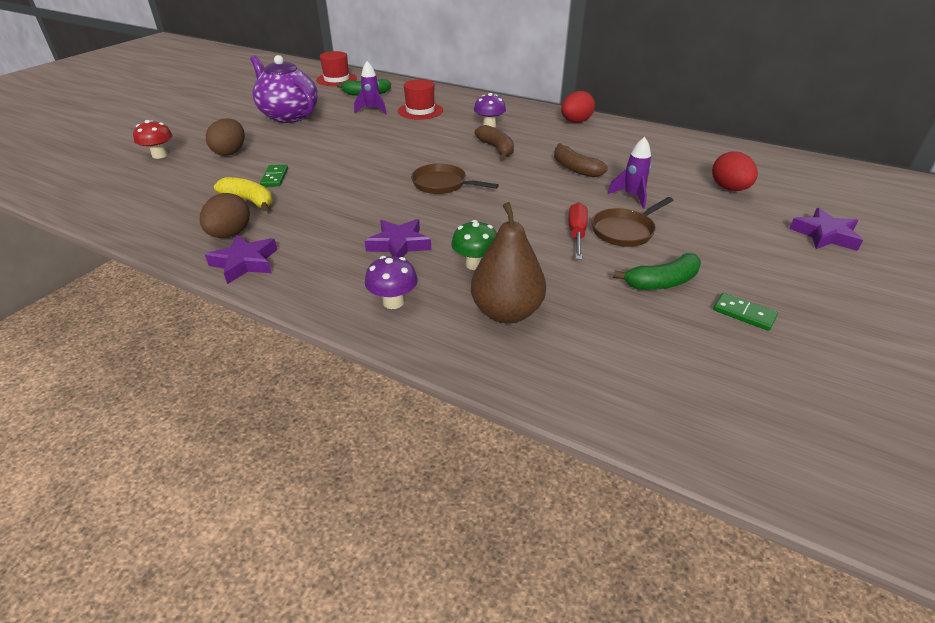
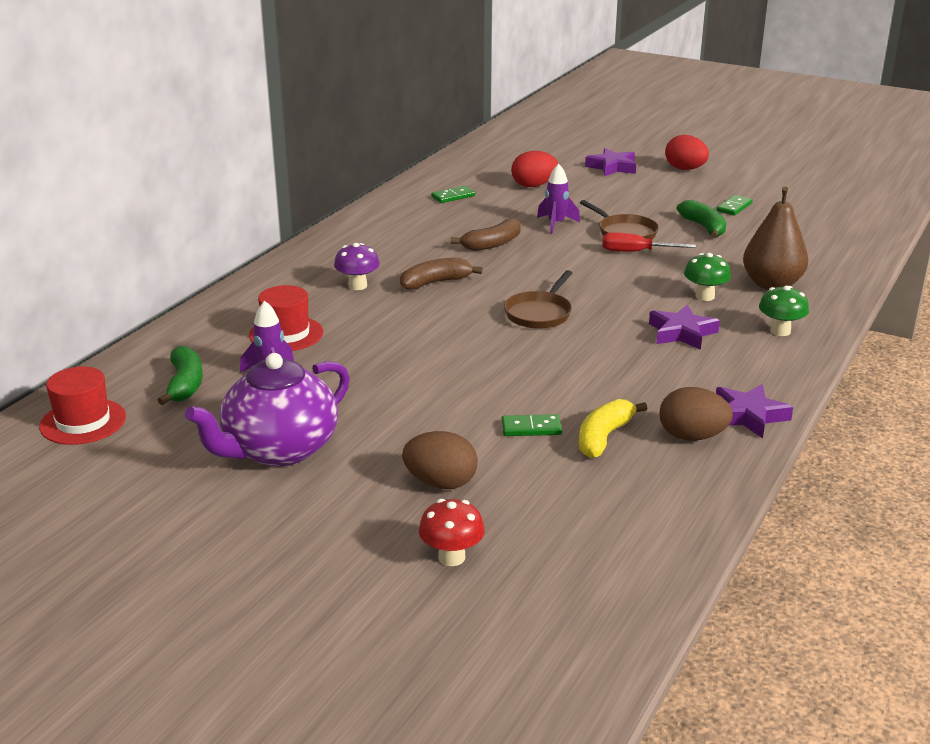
camera: 90 degrees left, 10 degrees down
purple mushroom [365,256,418,309] -> green mushroom [759,286,809,336]
red egg [561,91,595,123] -> red egg moved to [665,135,709,170]
none -> green domino [431,186,475,203]

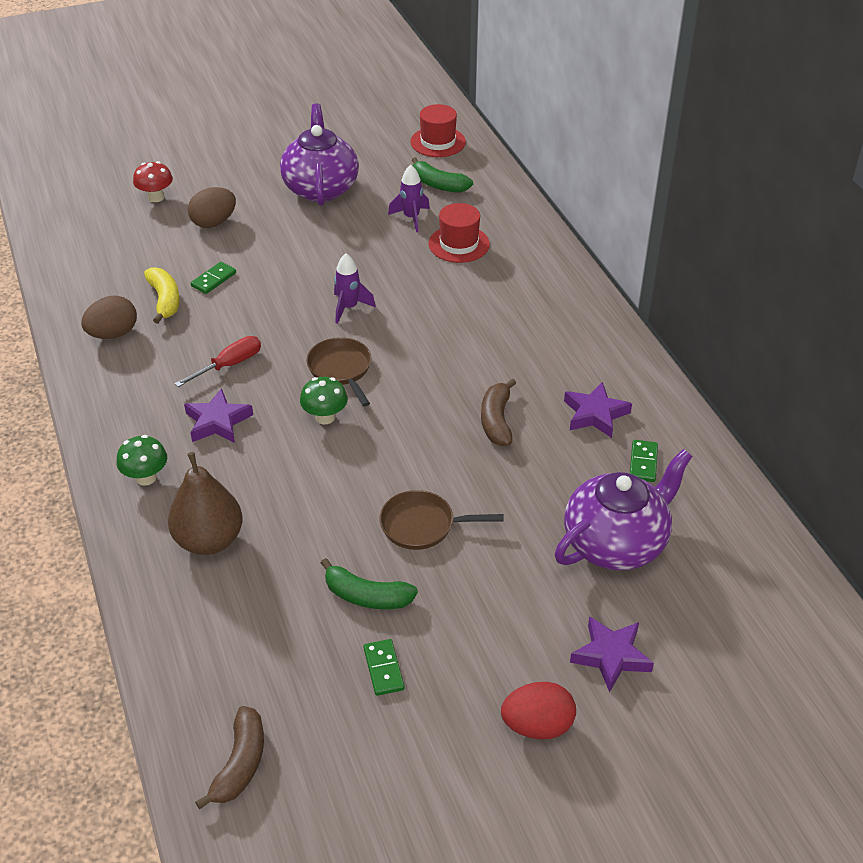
camera: 130 degrees right, 15 degrees up
purple mushroom [334,243,380,290] -> none
brown banana [400,258,483,290] -> brown banana moved to [195,706,264,809]
red egg [511,151,558,187] -> purple teapot [555,449,692,570]
purple rocket [537,164,580,234] -> purple rocket moved to [334,253,376,324]
red screwdriver [602,232,696,252] -> red screwdriver moved to [175,336,261,387]
green mushroom [684,253,731,301] -> green mushroom moved to [300,377,348,424]
purple star [716,384,793,439] -> purple star moved to [564,382,632,438]

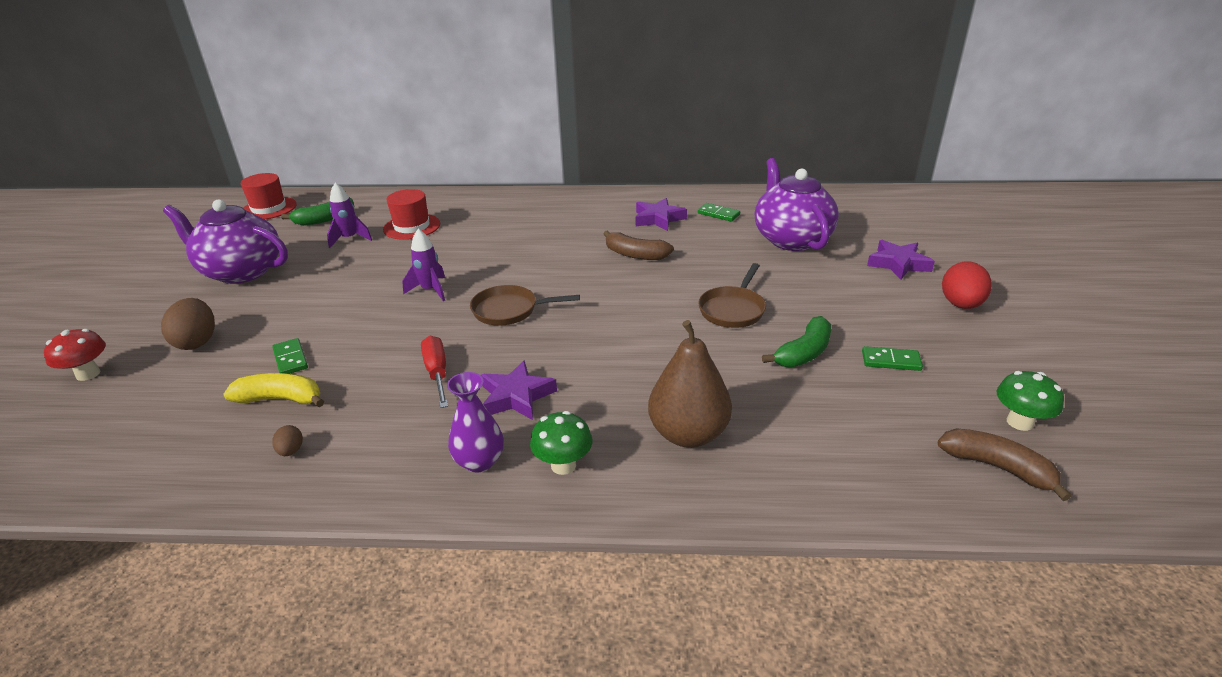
camera: 65 degrees left, 10 degrees down
brown egg [81,295,137,339] -> brown egg [272,425,303,456], size x0.49
green mushroom [300,377,348,424] -> green mushroom moved to [997,371,1064,431]
none -> purple vase [447,372,504,473]

